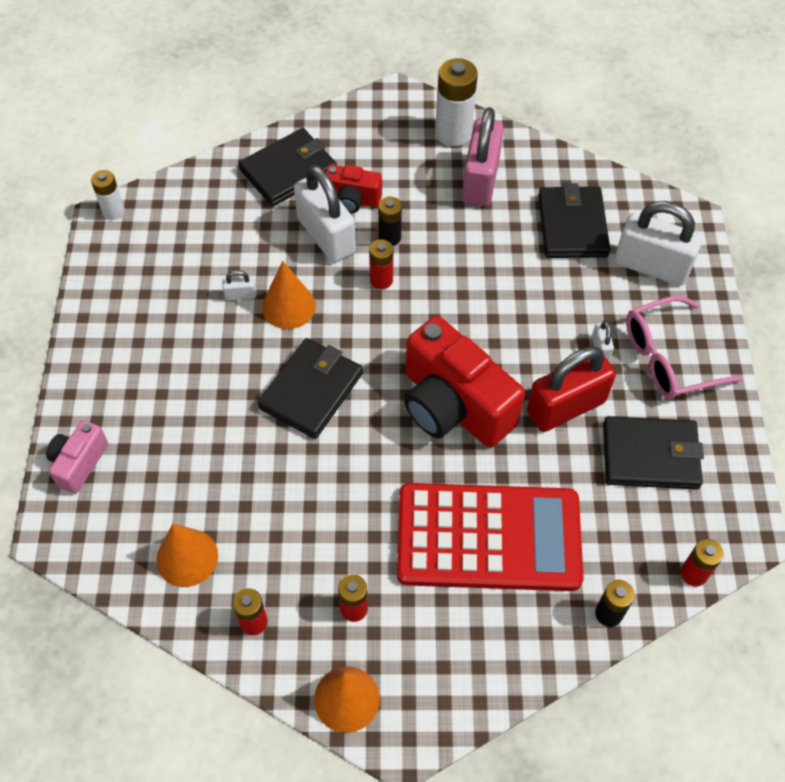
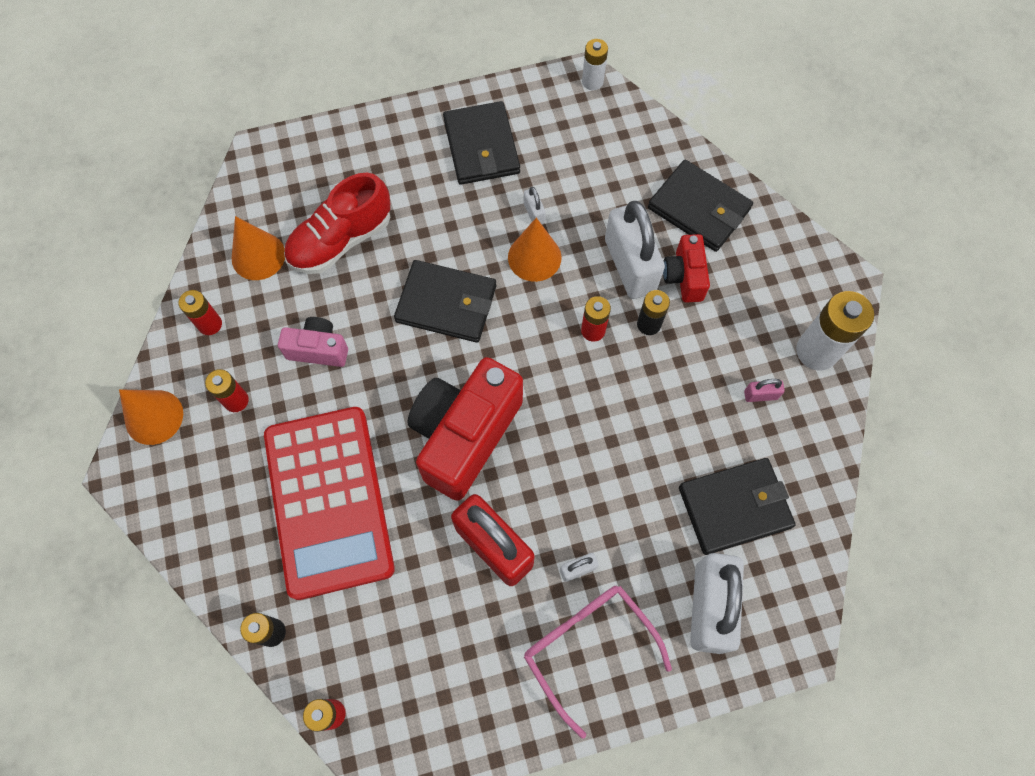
camera: 75 degrees right, 10 degrees up
pink camera [46,420,108,494] -> pink camera moved to [278,317,348,367]
white padlock [294,165,356,263] -> white padlock turned 60 degrees counterclockwise [605,201,665,299]
pink padlock [462,107,504,206] -> pink padlock [744,379,785,402], size x0.42
black wallet [603,416,704,490] -> black wallet moved to [443,101,520,185]
none -> red shoe [284,173,390,274]

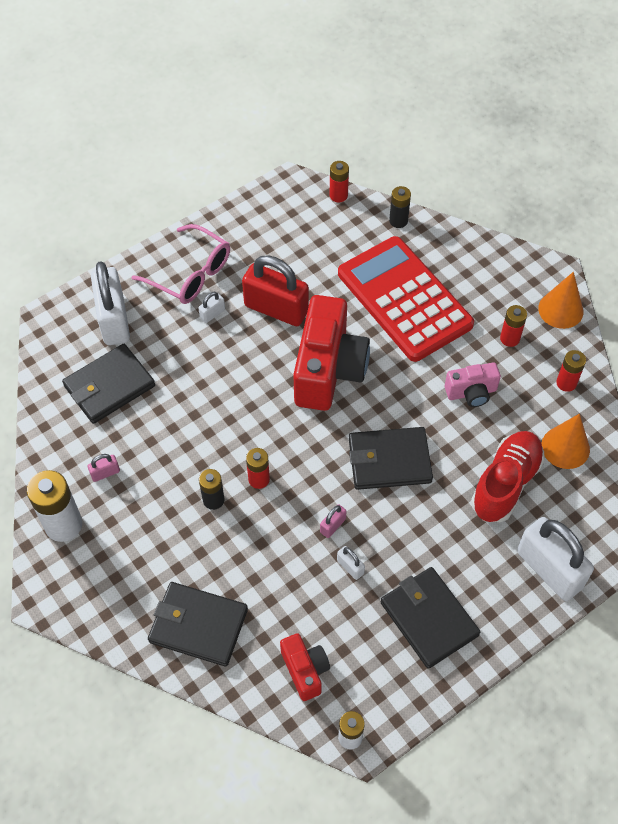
camera: 160 degrees right, 10 degrees down
orange cone [508,218,562,282] -> pink padlock [320,504,346,538]
white padlock [605,201,665,299] -> white padlock moved to [517,517,594,601]
red camera [663,234,710,303] -> red camera moved to [280,633,330,701]

